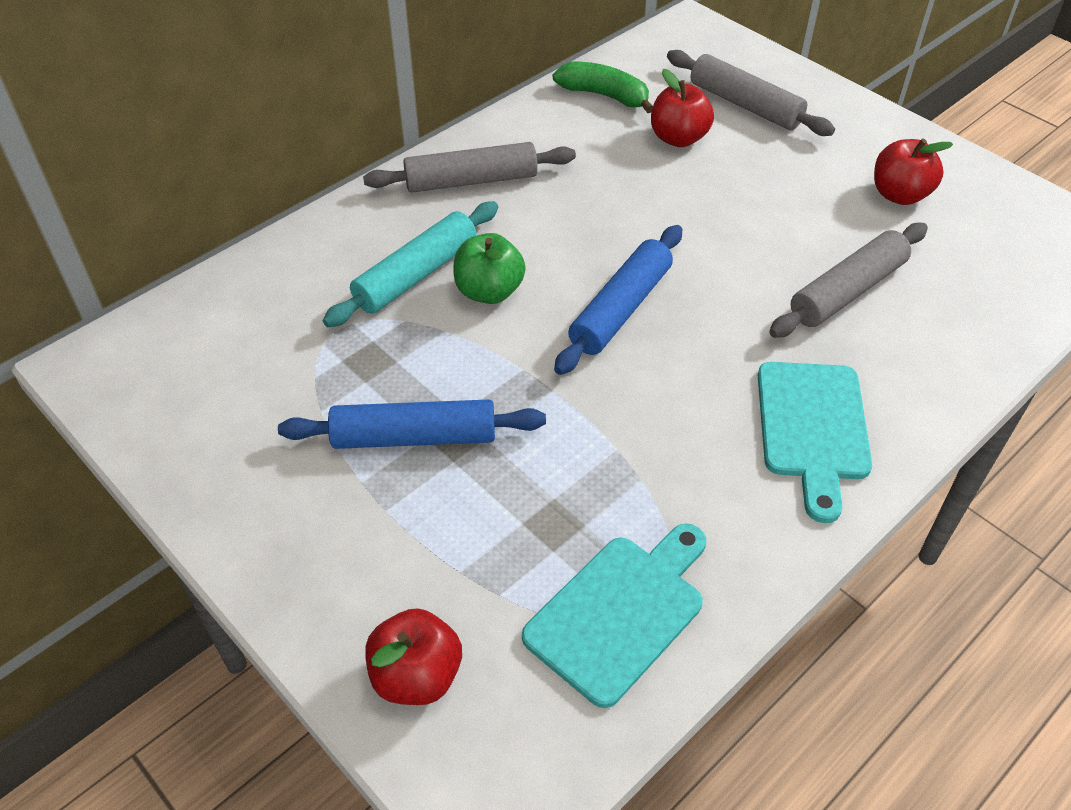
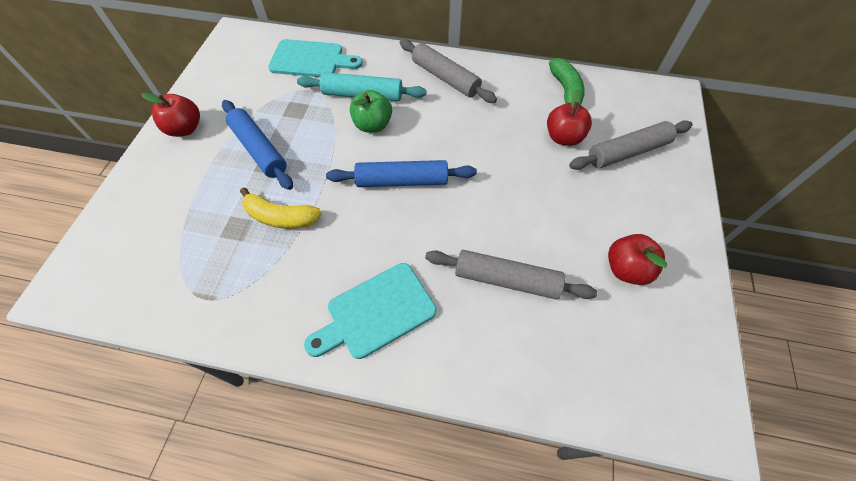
camera: 55 degrees right, 10 degrees up
red apple [365,608,462,705] -> red apple moved to [141,93,200,137]
turquoise cutting board [522,523,706,708] -> turquoise cutting board moved to [268,39,363,77]
grey rolling pin [667,50,835,136] -> grey rolling pin turned 60 degrees clockwise [569,120,693,170]
none -> yellow banana [240,187,322,229]

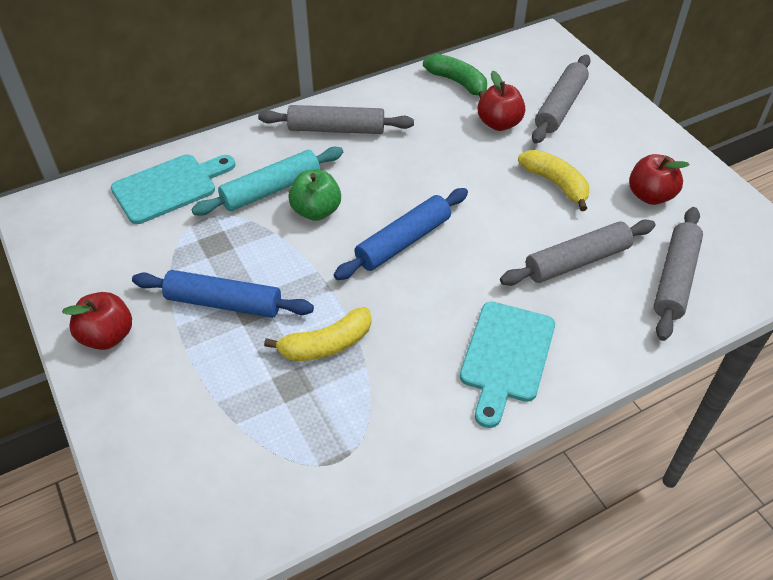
camera: 40 degrees left, 10 degrees down
none -> yellow banana [518,150,589,211]
none -> grey rolling pin [654,207,703,341]

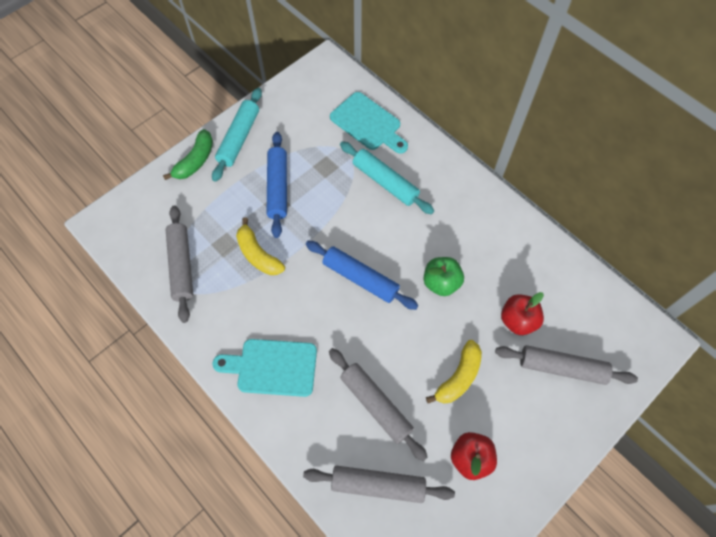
camera: 75 degrees right, 15 degrees up
red apple [62,292,132,350] -> turquoise rolling pin [212,88,262,182]
grey rolling pin [258,105,414,134] -> grey rolling pin moved to [166,205,193,323]
green apple [288,170,341,221] -> green apple moved to [423,257,464,296]
green banana [423,54,487,99] -> green banana moved to [163,129,213,180]

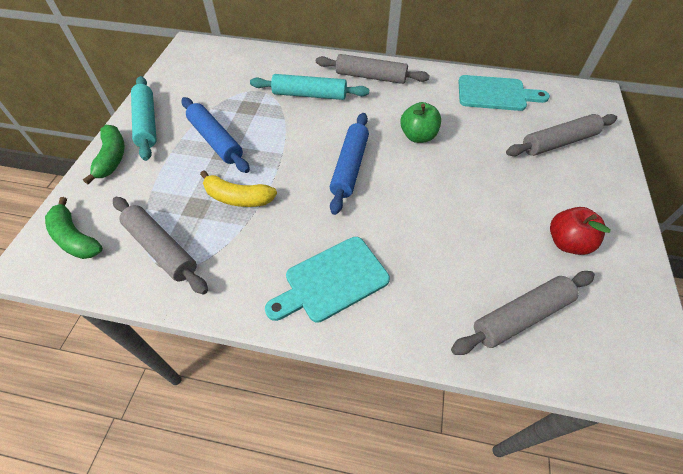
camera: 35 degrees left, 10 degrees down
blue rolling pin [306,241,419,310] -> blue rolling pin turned 75 degrees counterclockwise [330,113,369,215]
grey rolling pin [329,348,428,461] -> grey rolling pin moved to [316,54,430,84]
turquoise cutting board [330,92,408,154] -> turquoise cutting board moved to [458,75,550,111]
yellow banana [426,340,482,403] -> none
red apple [501,292,544,335] -> none
none -> green banana [45,197,103,259]

